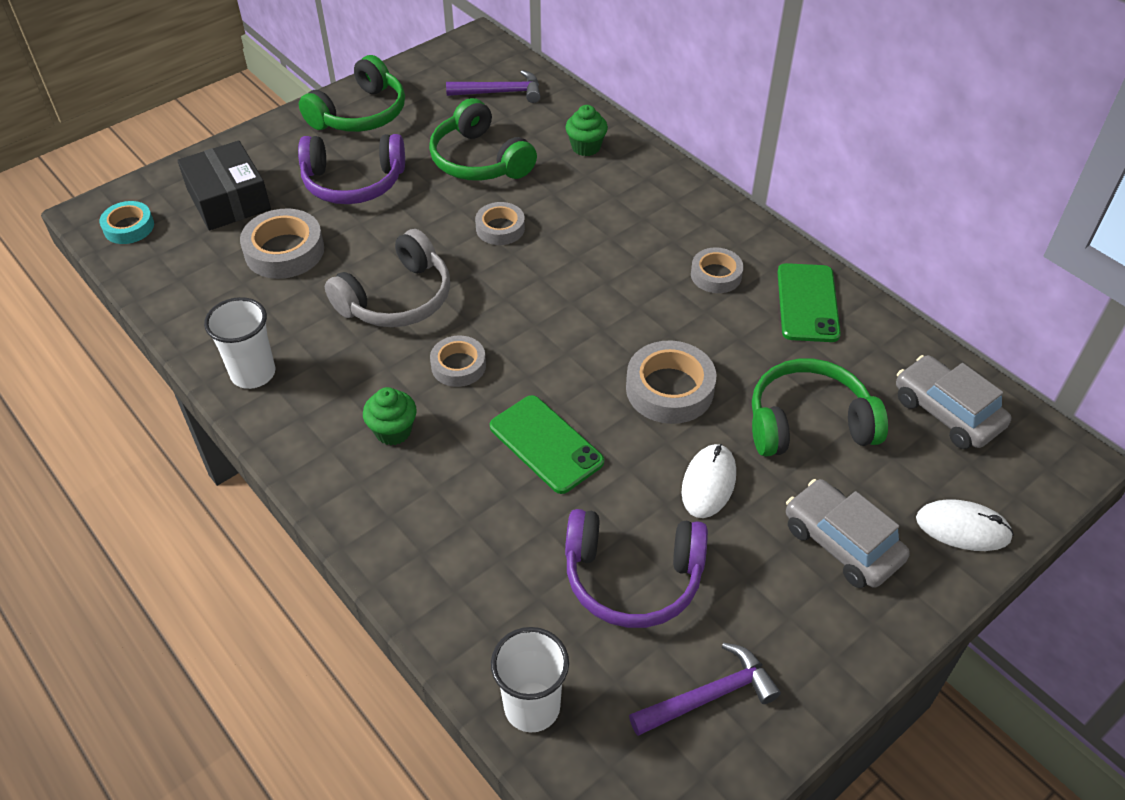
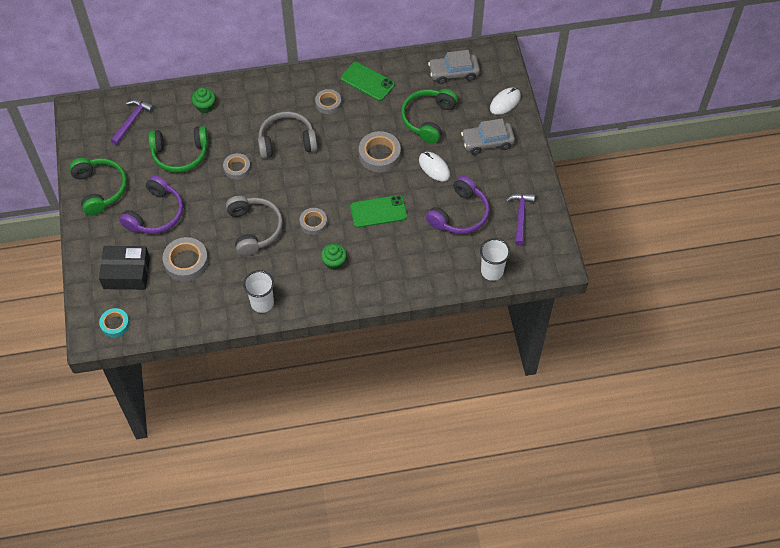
camera: 60 degrees left, 10 degrees up
none -> grey headphones [258,112,317,159]

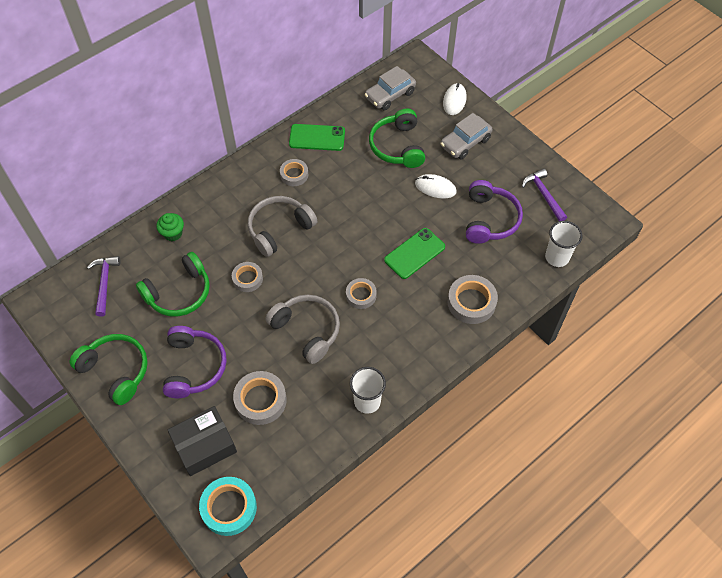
camera: 30 degrees left, 0 degrees up
turquoise tape [99,308,130,338] -> turquoise tape [199,477,257,536], size x1.58
green cupcake [321,244,347,270] -> none
grey tape [359,131,401,172] -> grey tape moved to [447,275,498,324]

